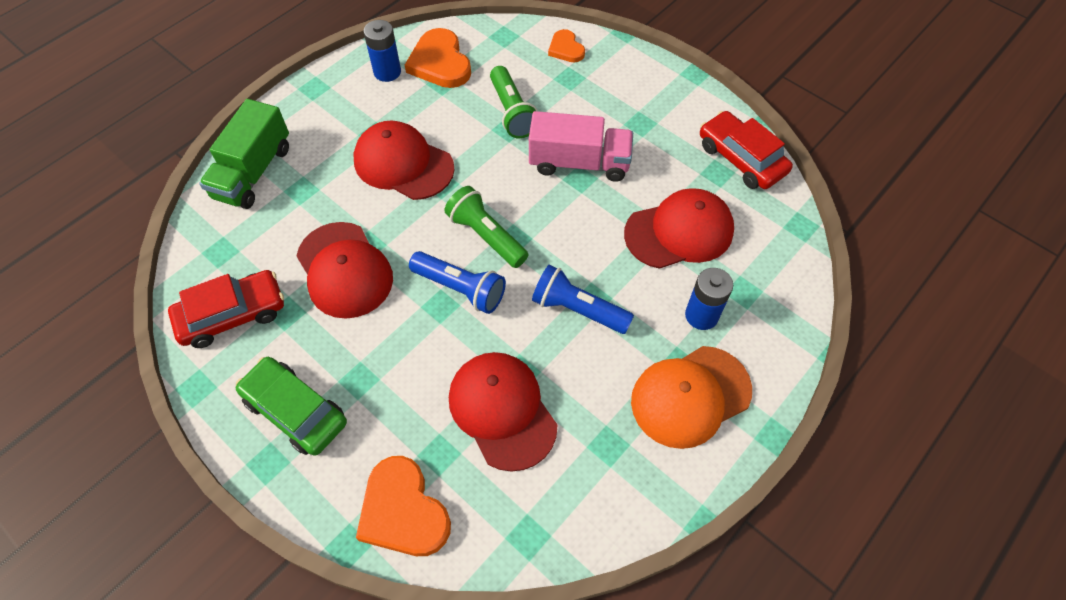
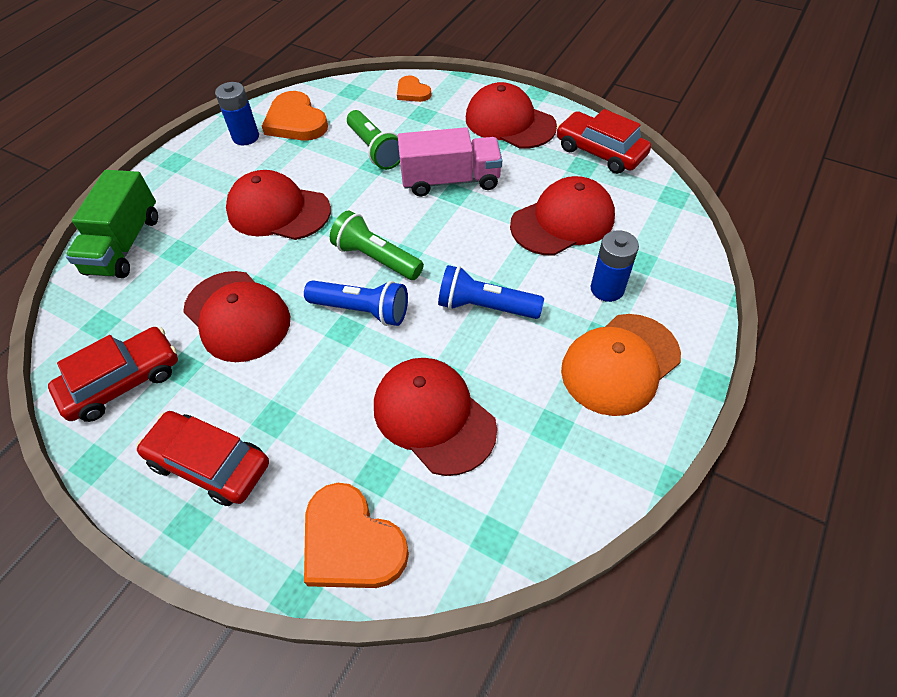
camera: 10 degrees left, 5 degrees down
green car [236,357,347,456] -> red car [136,411,269,506]
none -> red cap [466,82,557,149]

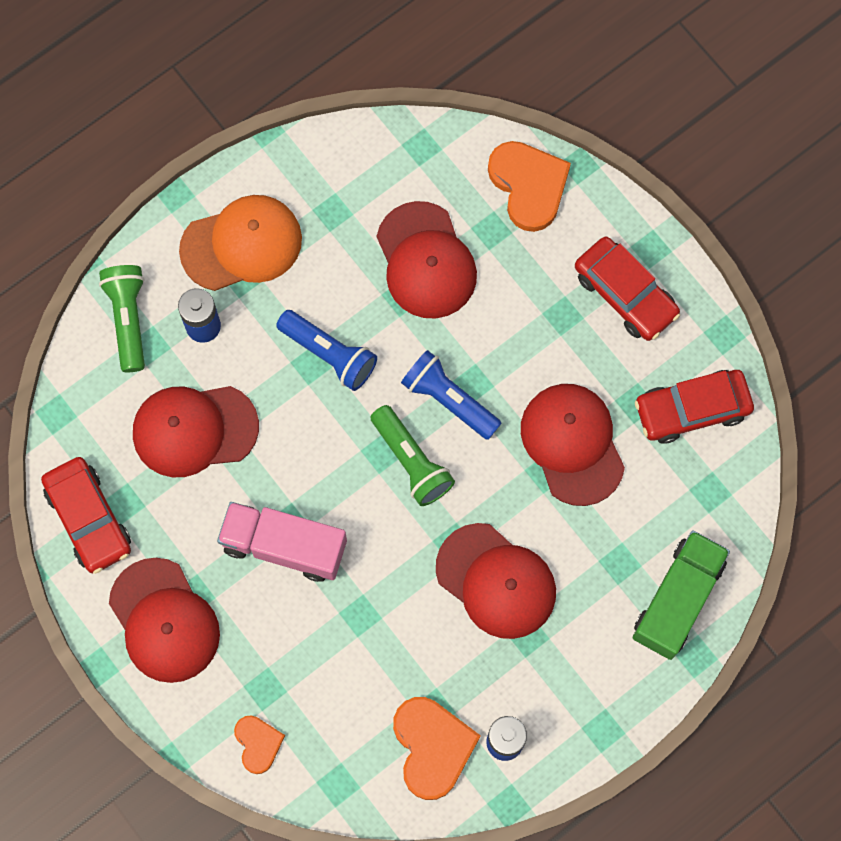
camera: 160 degrees left, 20 degrees up
green flashlight [347,110,400,170] -> green flashlight moved to [99,265,145,373]

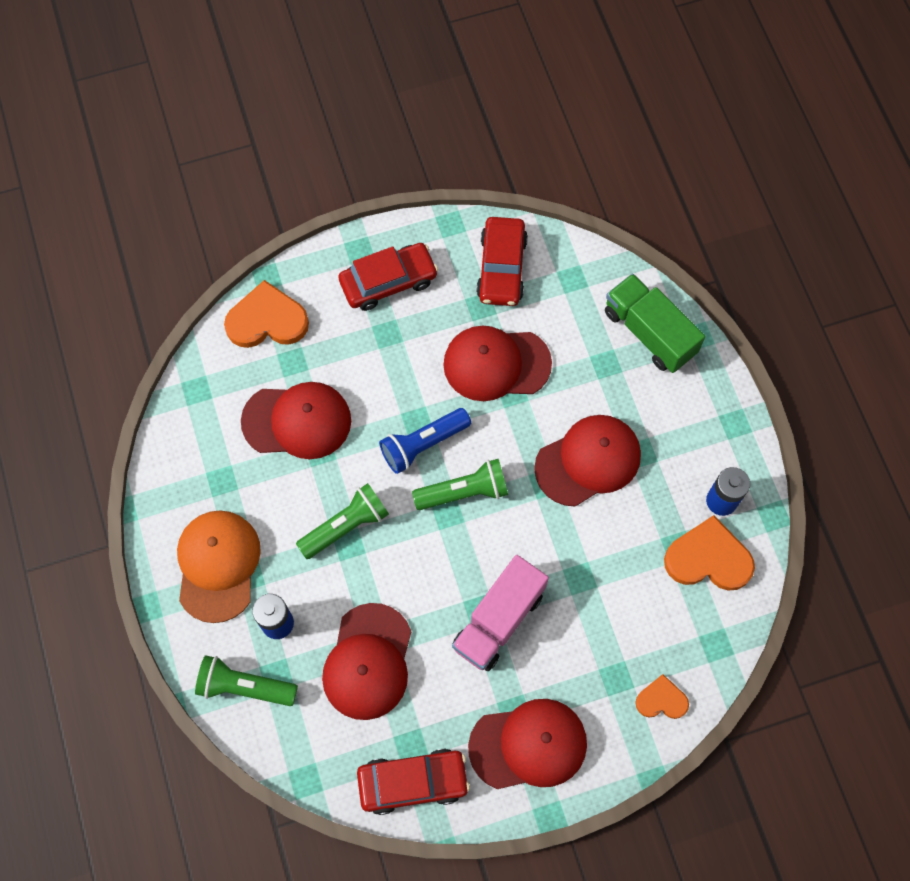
camera: 70 degrees left, 5 degrees down
blue flashlight [276,310,377,391] -> green flashlight [296,483,389,559]

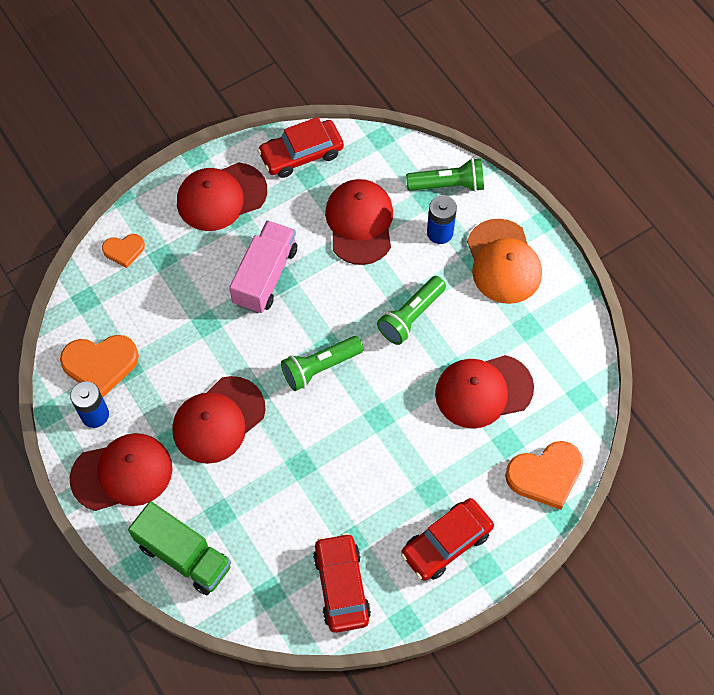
camera: 165 degrees right, 5 degrees down
blue flashlight [379,408,471,474] -> none
red cap [443,326,552,401] -> red cap moved to [70,433,173,511]

